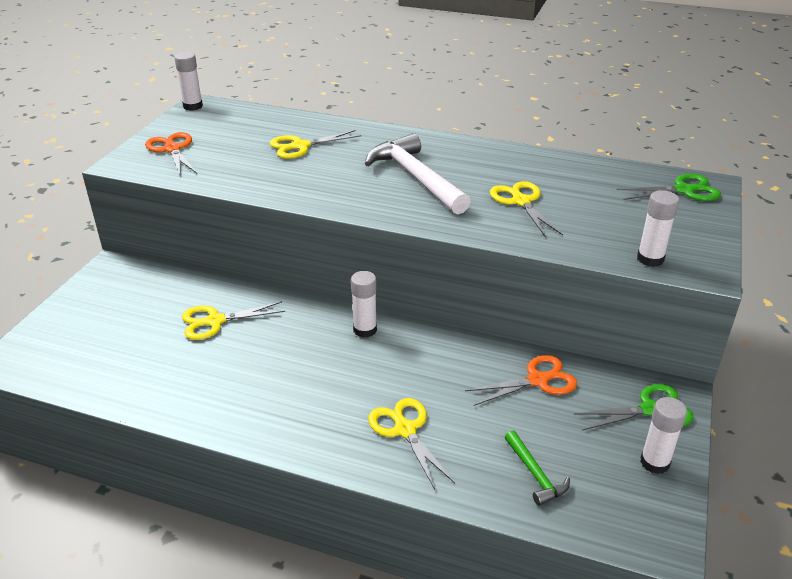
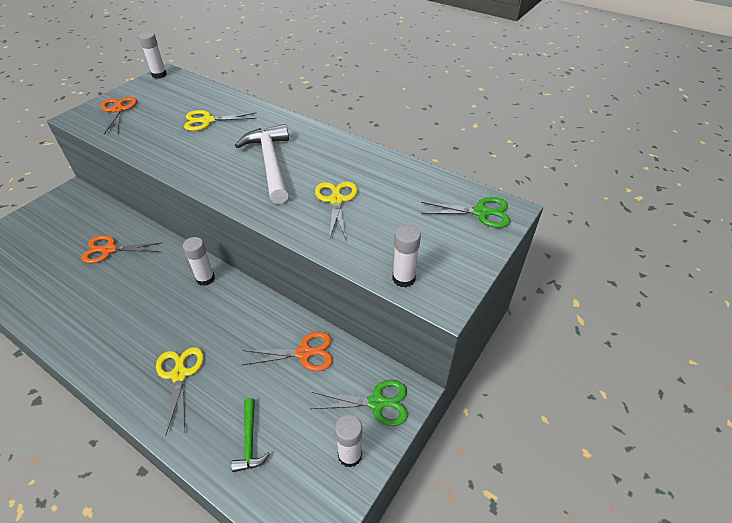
camera: 15 degrees right, 10 degrees up
yellow scissors [182,301,285,340] -> orange scissors [81,235,163,263]

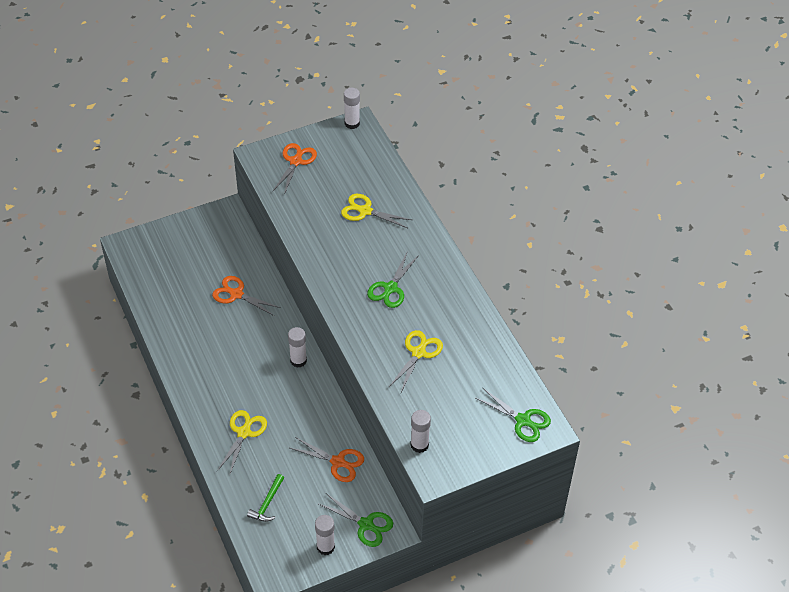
camera: 30 degrees right, 5 degrees up
white hammer [235,124,289,204] -> green scissors [367,253,419,308]

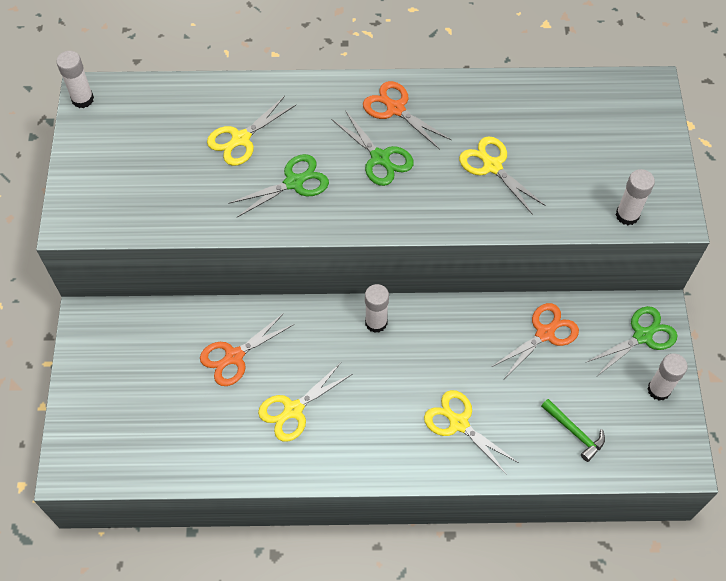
camera: 65 degrees left, 10 degrees up
orange scissors [273,143,317,195] -> orange scissors moved to [363,81,451,150]
green scissors [476,388,551,442] -> green scissors moved to [228,154,329,217]
none -> yellow scissors [258,363,352,442]

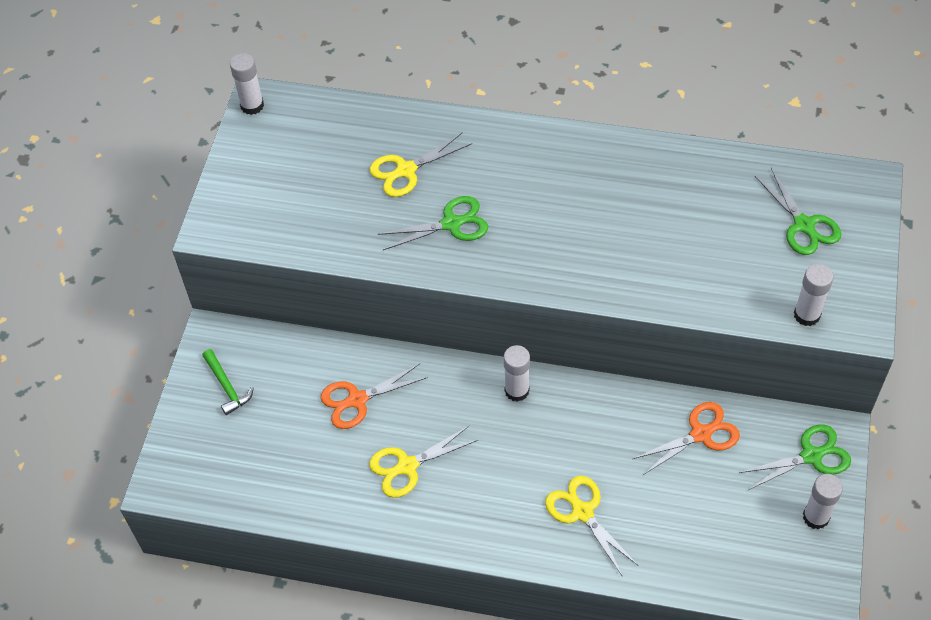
camera: 15 degrees right, 5 degrees down
green scissors [331,110,414,186] -> green scissors moved to [755,168,841,255]
orange scissors [363,81,451,150] -> none
yellow scissors [459,136,546,215] -> none
green hammer [541,399,605,462] -> green hammer moved to [202,349,254,415]

